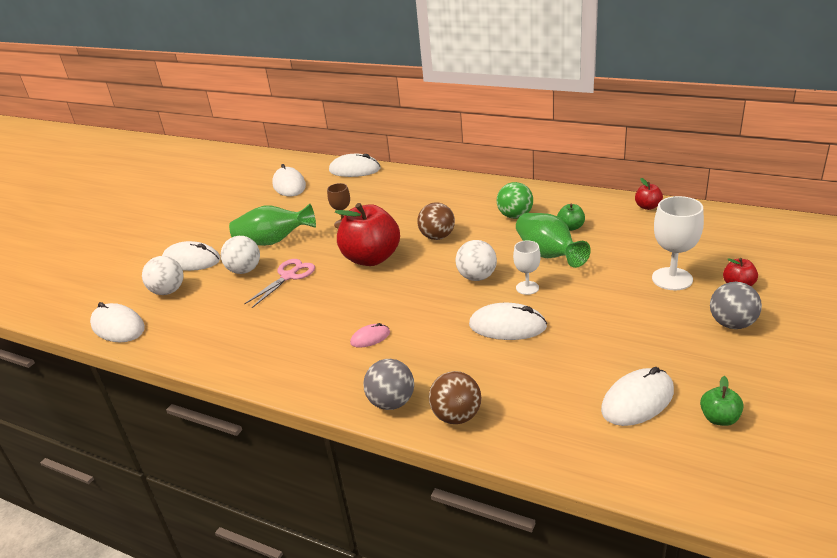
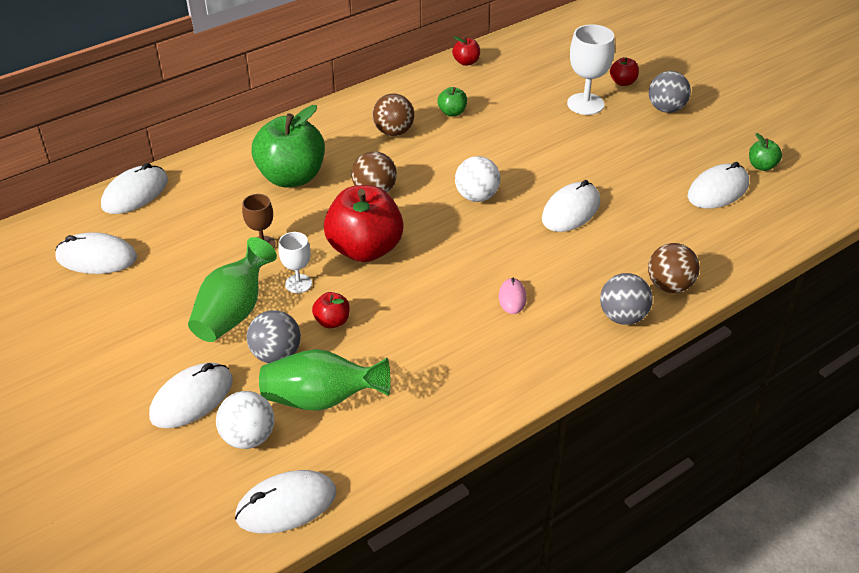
camera: 65 degrees left, 10 degrees up
white ball [221,236,260,274] -> grey ball [247,310,301,363]
pink scissors [244,259,315,308] -> red apple [312,292,350,328]
green ball [497,182,533,219] -> brown ball [372,93,414,136]
white goblet [513,240,541,295] -> white goblet moved to [279,232,312,293]
green vase [516,213,591,268] -> green vase moved to [259,349,391,411]
white mouse [601,367,674,426] -> white mouse turned 60 degrees clockwise [687,162,749,209]
none -> green apple [251,105,325,187]

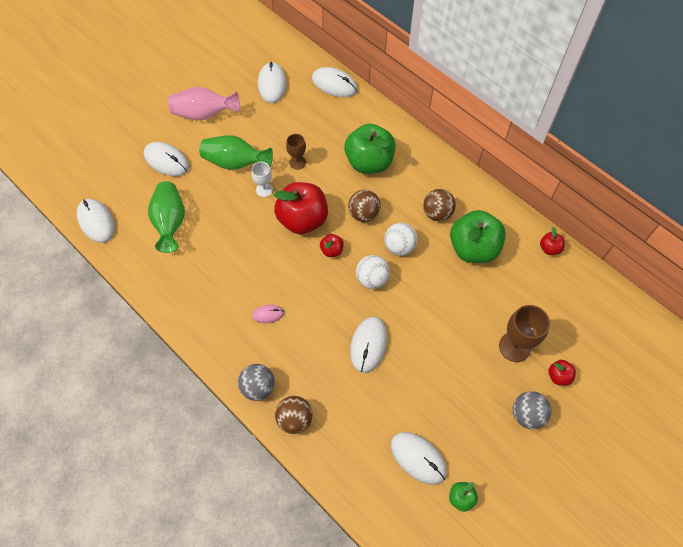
camera: 80 degrees right, 20 degrees up
white ball [216,391,274,449] -> white ball moved to [384,223,418,256]
grey ball [247,310,301,363] -> none
red apple [312,292,350,328] -> red apple moved to [320,234,344,257]
green apple [438,87,467,116] -> green apple [450,210,506,263], size x2.24
white mouse [542,180,600,232] -> white mouse turned 75 degrees clockwise [350,317,387,373]
white goblet [567,24,615,115] -> brown goblet [499,305,550,362]
none -> pink vase [168,87,240,120]

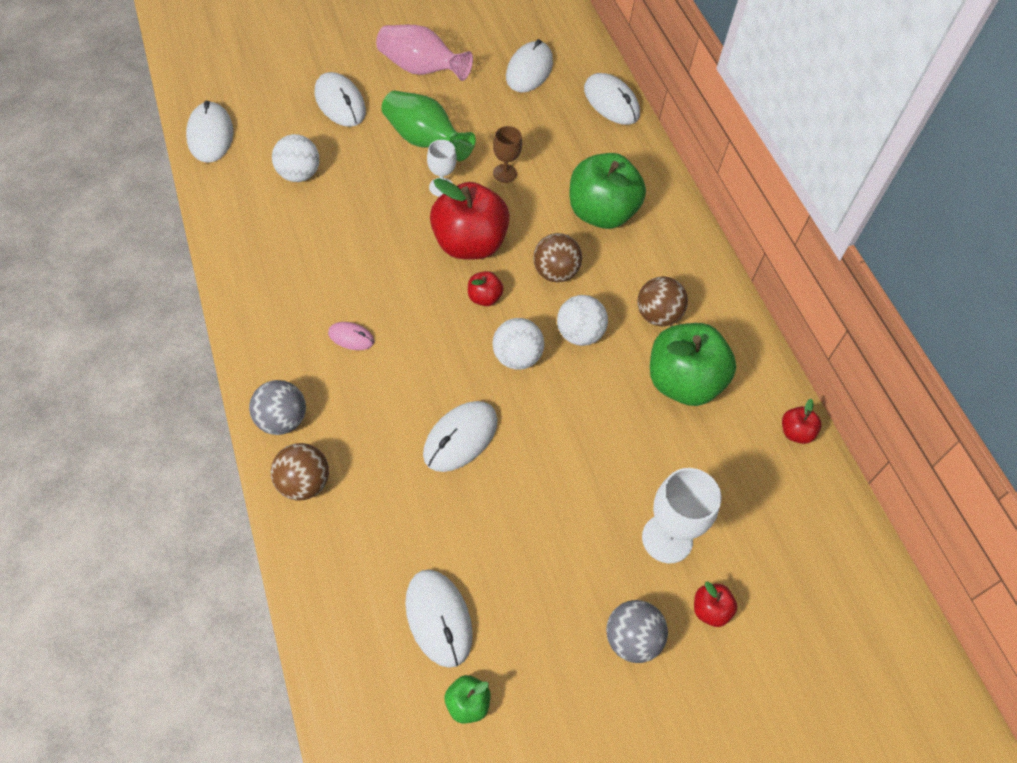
camera: 20 degrees right, 5 degrees down
green vase [148,181,185,253] -> white ball [272,134,320,182]
brown goblet [499,305,550,362] -> white goblet [642,468,721,564]

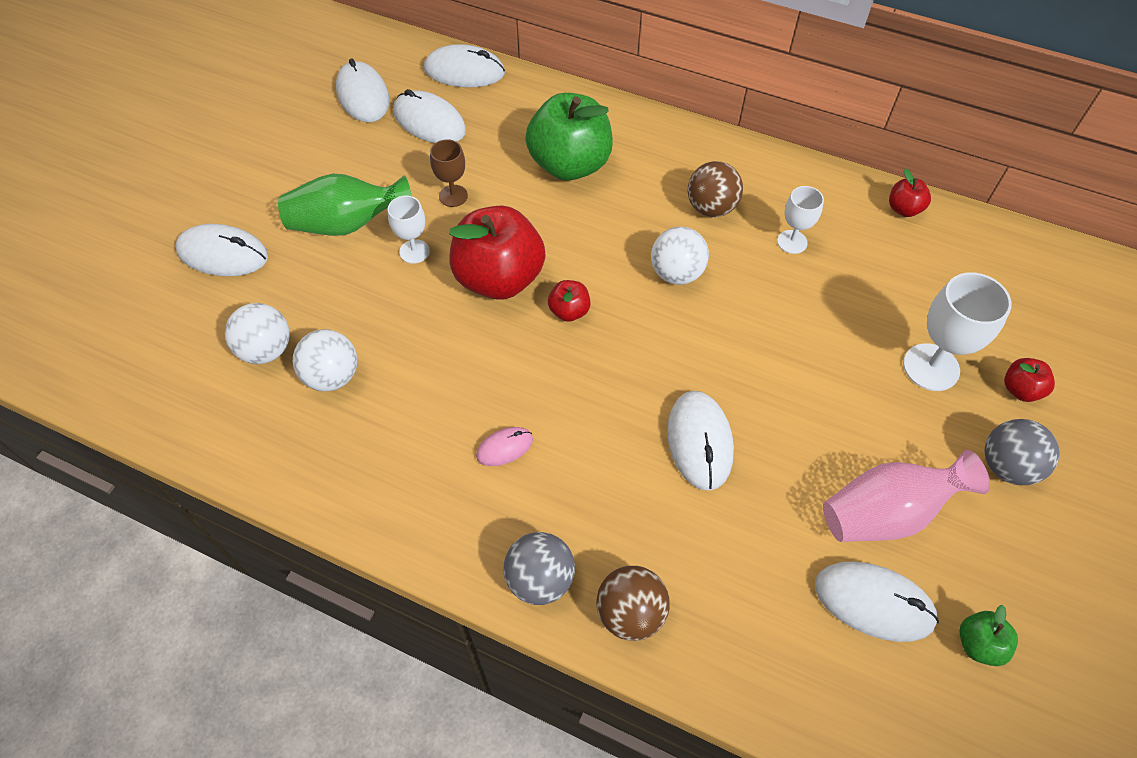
camera: 40 degrees left, 0 degrees up
white mouse [186,101,233,163] -> white mouse moved to [393,89,466,143]
pink vase [376,25,473,81] -> pink vase moved to [823,450,990,542]
white ball [493,318,544,370] -> white ball moved to [293,329,357,391]
brown ball [533,233,582,282] -> none
green apple [650,323,736,406] -> white goblet [777,186,824,254]

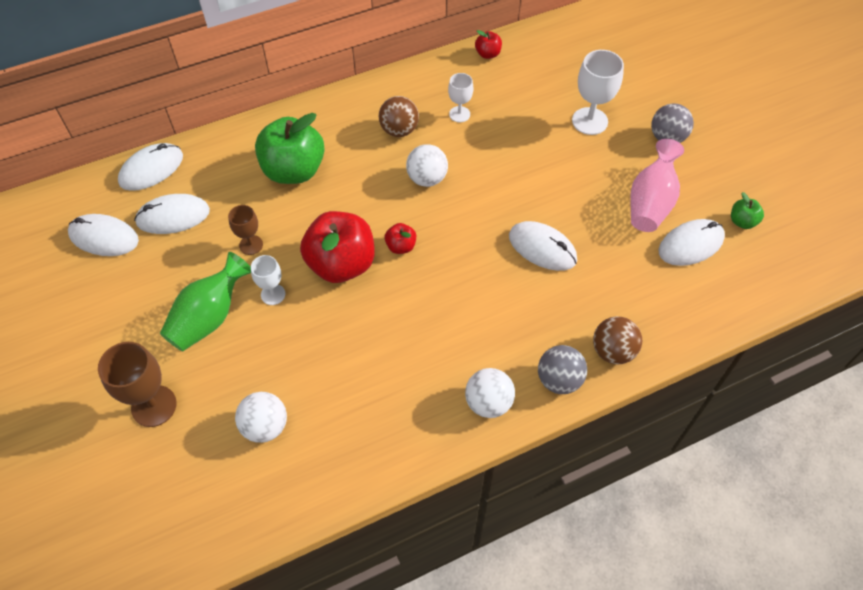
camera: 50 degrees left, 0 degrees up
white mouse [175,224,268,276] -> brown goblet [98,342,177,427]
white ball [293,329,357,391] -> white ball moved to [465,368,515,418]
pink mouse [476,427,533,466] -> none
red apple [1004,358,1055,402] -> none

